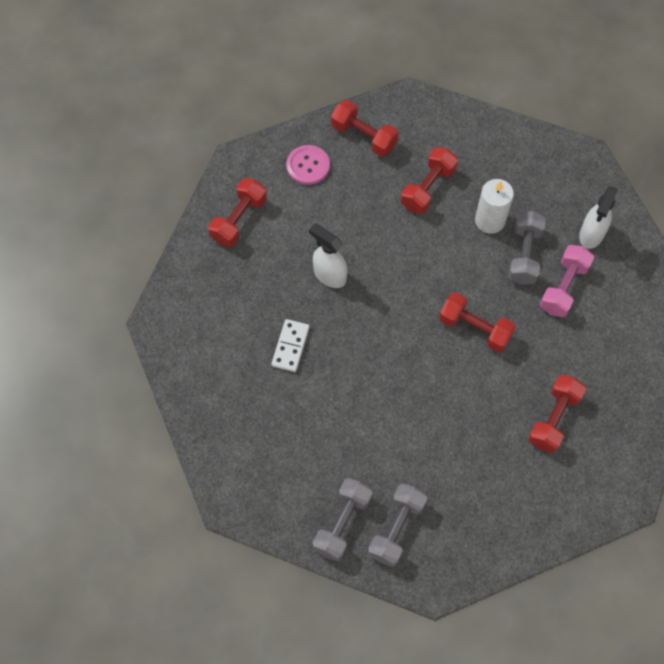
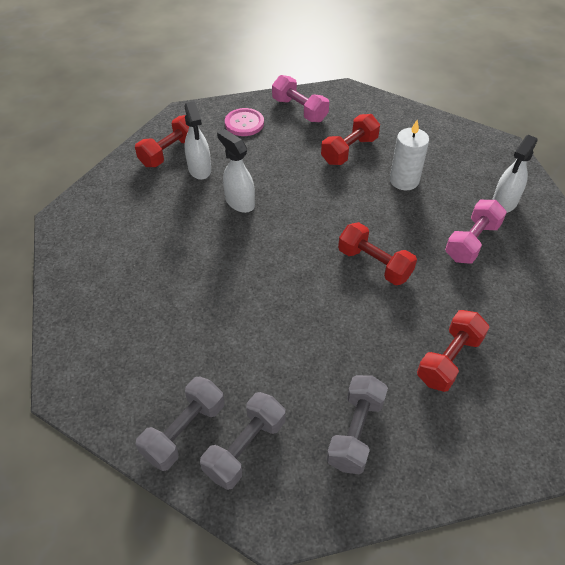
camera: 10 degrees right, 15 degrees down
white domino [271,319,310,372] -> none
red dumbbell [331,100,399,157] -> pink dumbbell [272,75,329,122]
grey dumbbell [508,211,546,285] -> grey dumbbell moved to [326,375,388,474]
none -> white spray bottle [184,101,211,180]

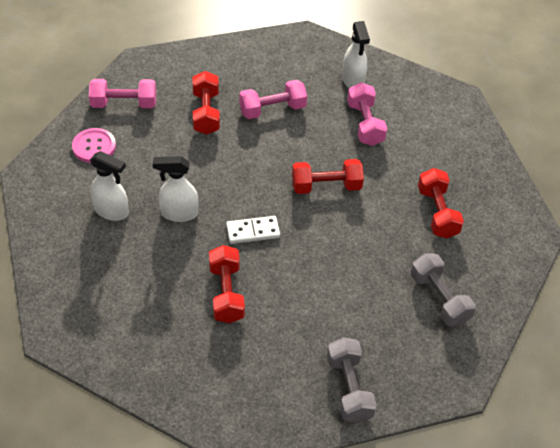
camera: 50 degrees left, 0 degrees up
red dumbbell [135,115,189,167] -> red dumbbell moved to [209,245,245,323]
grey dumbbell [200,392,285,490] -> none
white candle [390,120,429,190] -> pink dumbbell [239,80,307,119]
none -> white domino [226,216,280,244]

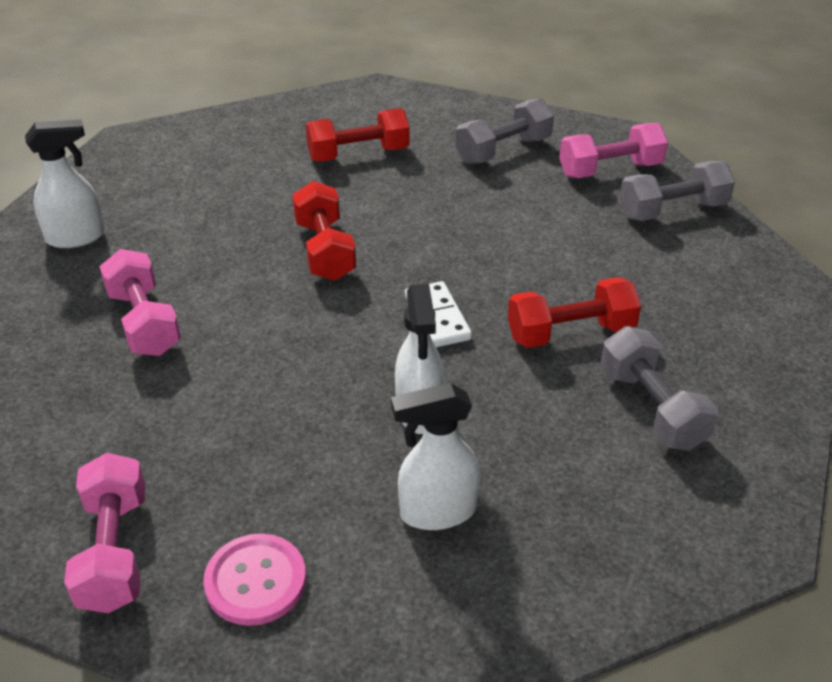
camera: 95 degrees left, 10 degrees down
white spray bottle [90,151,129,221] -> white spray bottle turned 120 degrees counterclockwise [391,383,480,530]
red dumbbell [193,71,220,135] -> none
pink dumbbell [347,82,387,146] -> pink dumbbell moved to [559,123,668,178]
none -> grey dumbbell [600,326,718,451]

